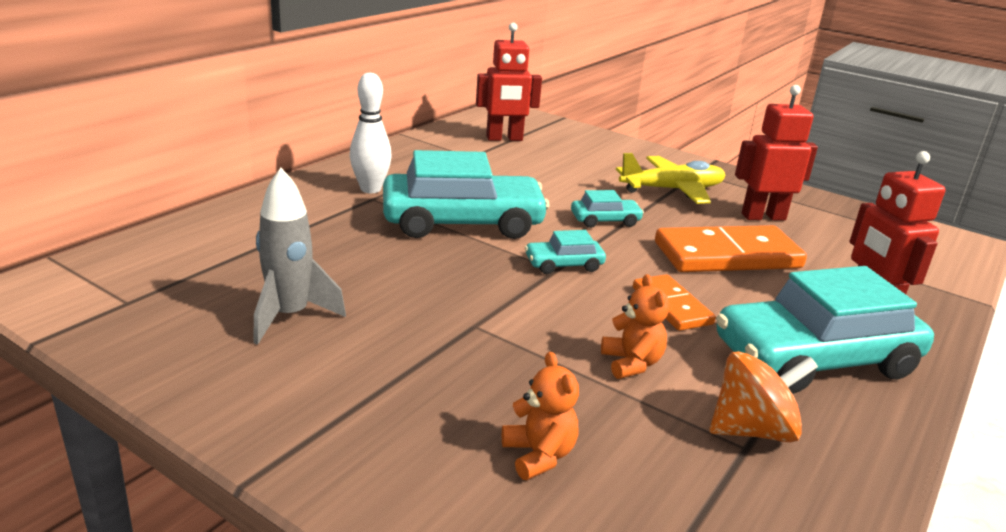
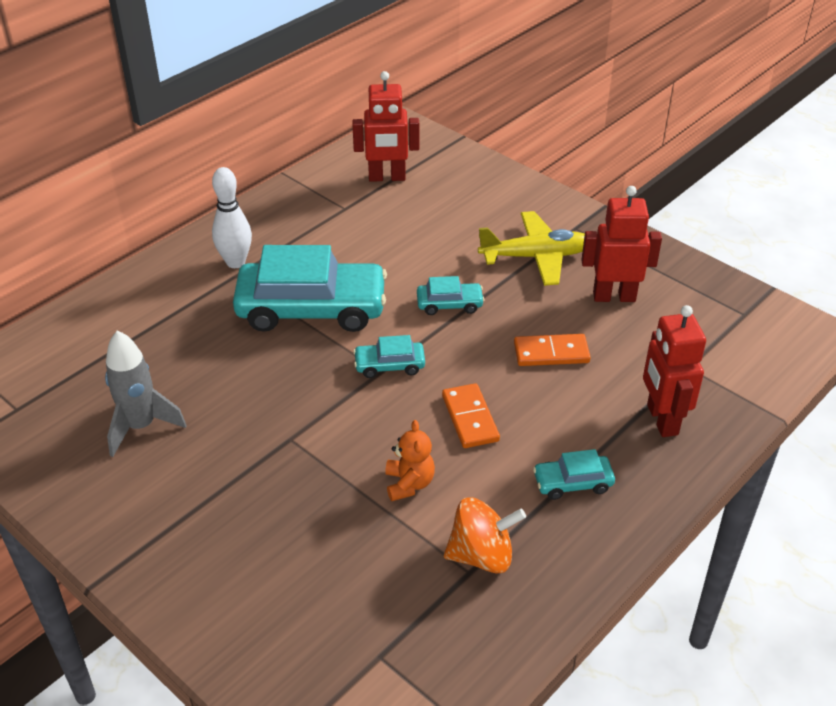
camera: 10 degrees right, 15 degrees up
orange teddy bear [502,352,579,480] -> none
orange domino [655,225,807,272] -> orange domino [514,334,591,366], size x0.57
turquoise car [716,266,934,394] -> turquoise car [533,449,615,500], size x0.45

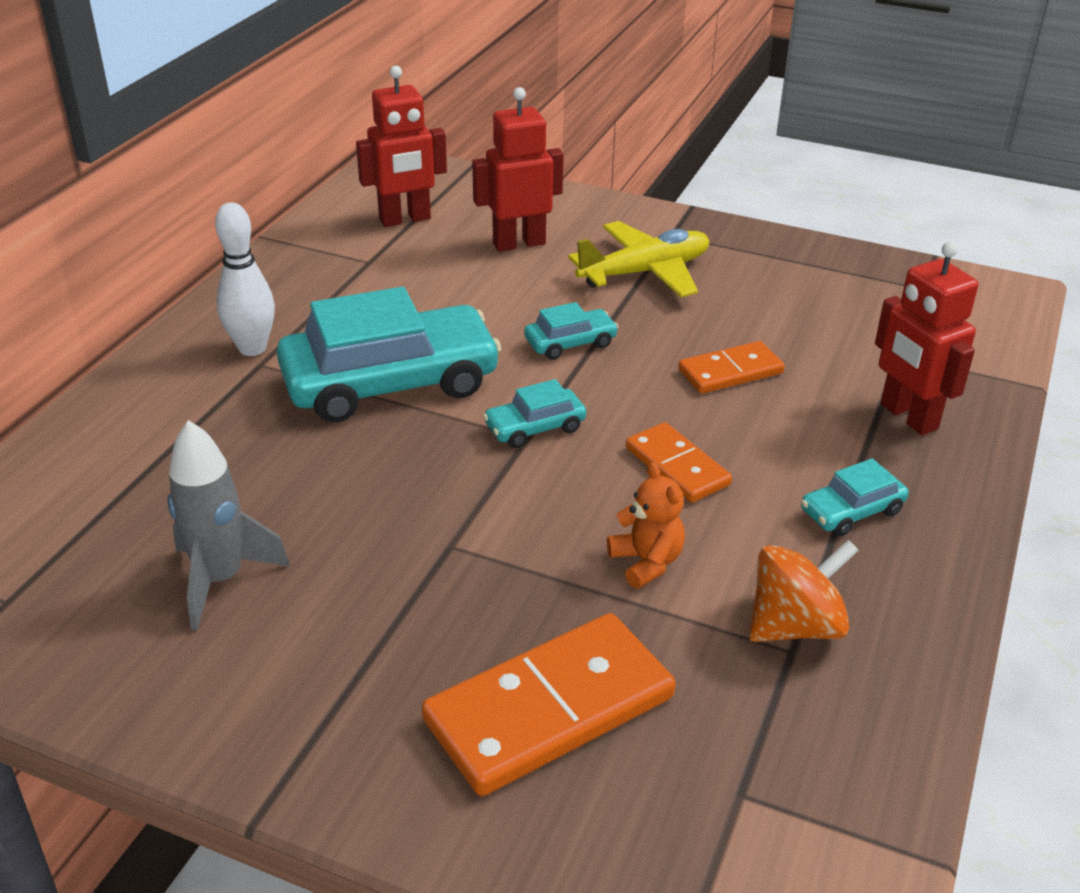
camera: 20 degrees left, 5 degrees down
red robot [581,186,662,302] -> red robot moved to [472,87,564,252]
none -> orange domino [422,613,675,796]

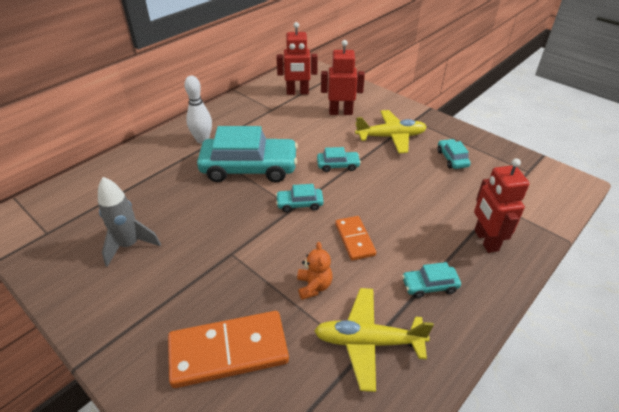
camera: 20 degrees right, 5 degrees up
orange domino [678,341,785,394] -> none
orange spinning top [749,540,859,642] -> yellow plane [314,288,434,392]
none -> turquoise car [437,139,471,169]

